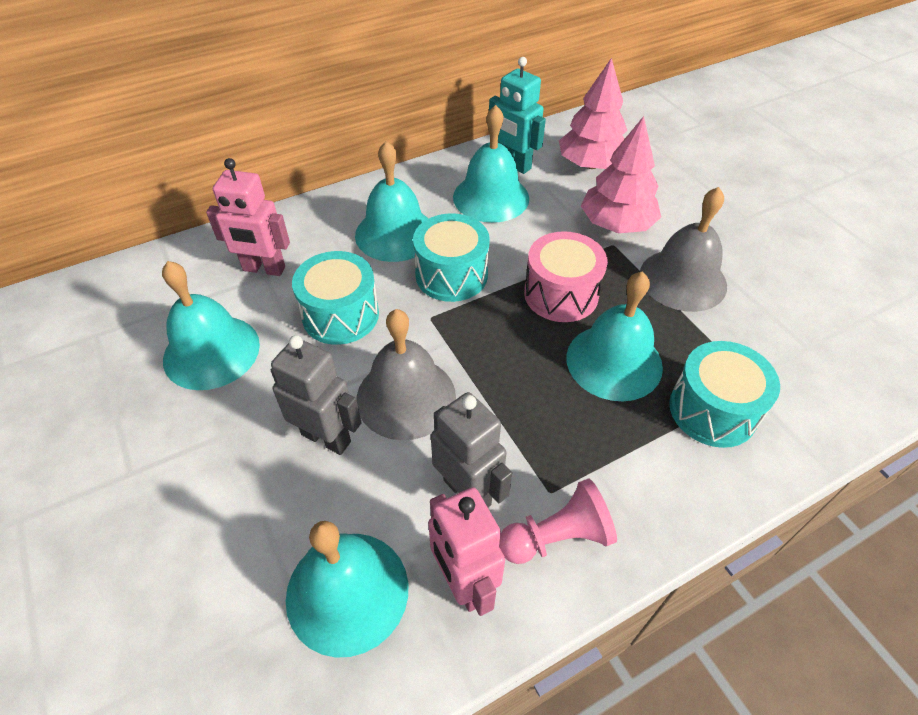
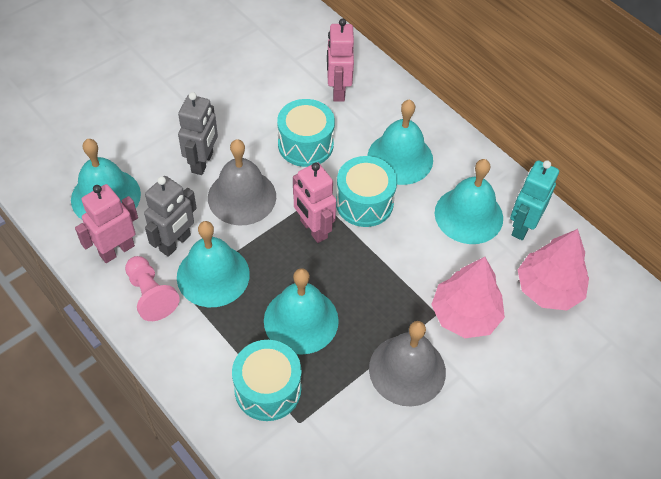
camera: 75 degrees right, 5 degrees up
turquoise bell [162,261,260,390] -> turquoise bell moved to [177,221,250,307]
pink drum [524,231,608,322] -> none
none -> pink robot [293,162,336,243]

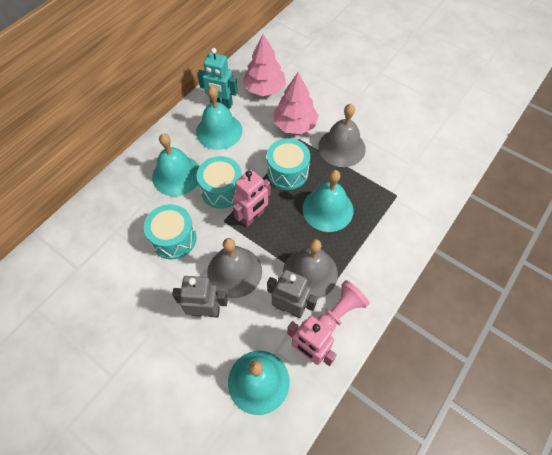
camera: 100 degrees left, 5 degrees up
turquoise bell [177,221,250,307] -> grey bell [283,239,338,298]
turquoise drum [232,340,302,421] -> turquoise drum moved to [267,138,310,190]
pink robot [327,18,354,102] -> none

